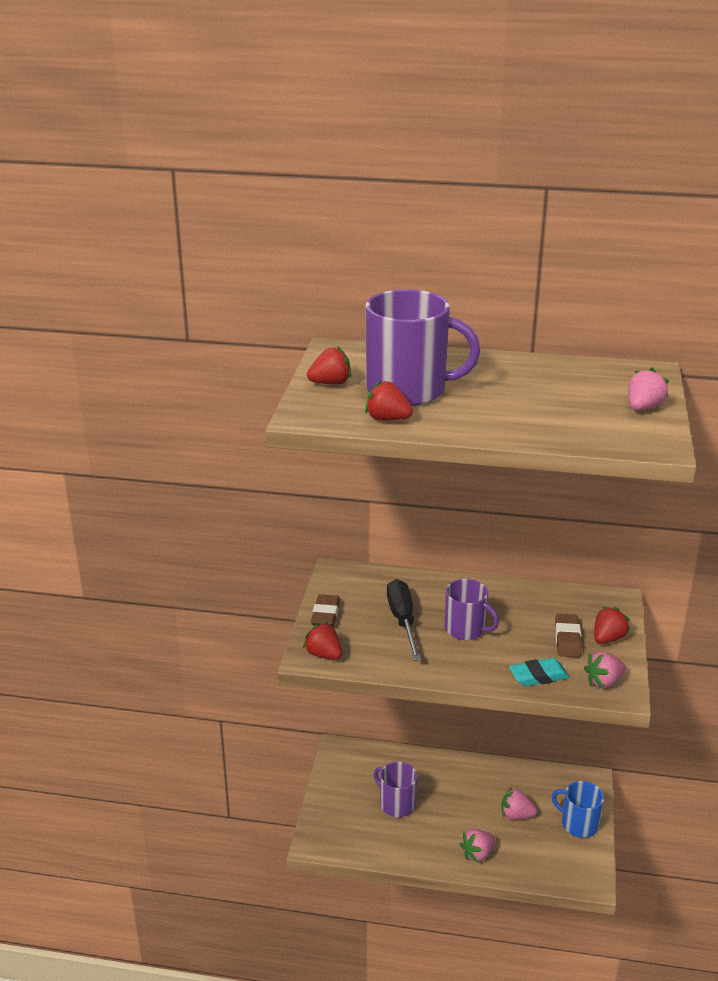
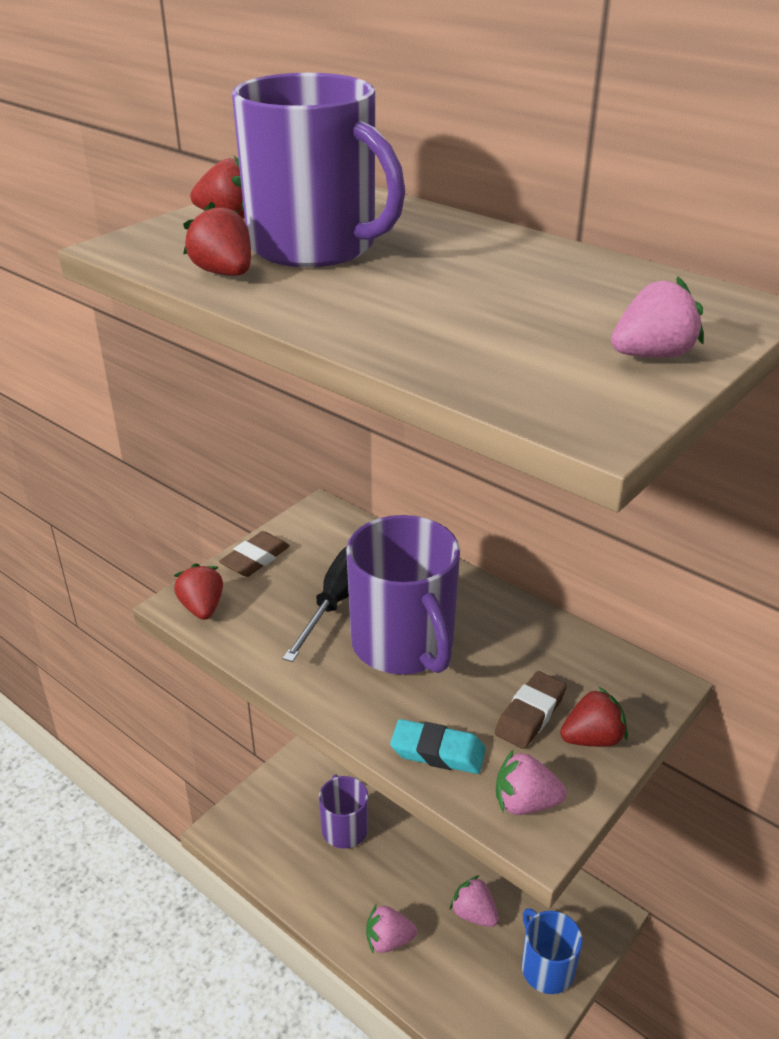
camera: 30 degrees right, 5 degrees up
purple mug [445,579,499,640] -> purple mug [346,515,460,674], size x1.72

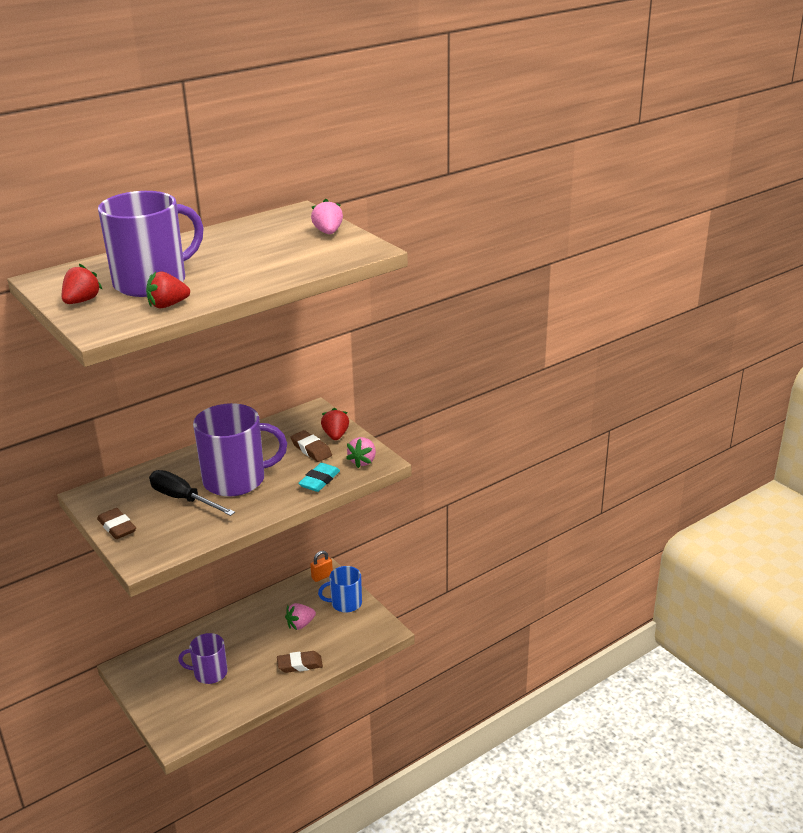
camera: 75 degrees left, 5 degrees down
red strawberry [174,563,223,620] -> none
pink strawberry [366,905,417,953] -> brown eraser [277,651,323,673]
none -> orange padlock [310,551,333,582]

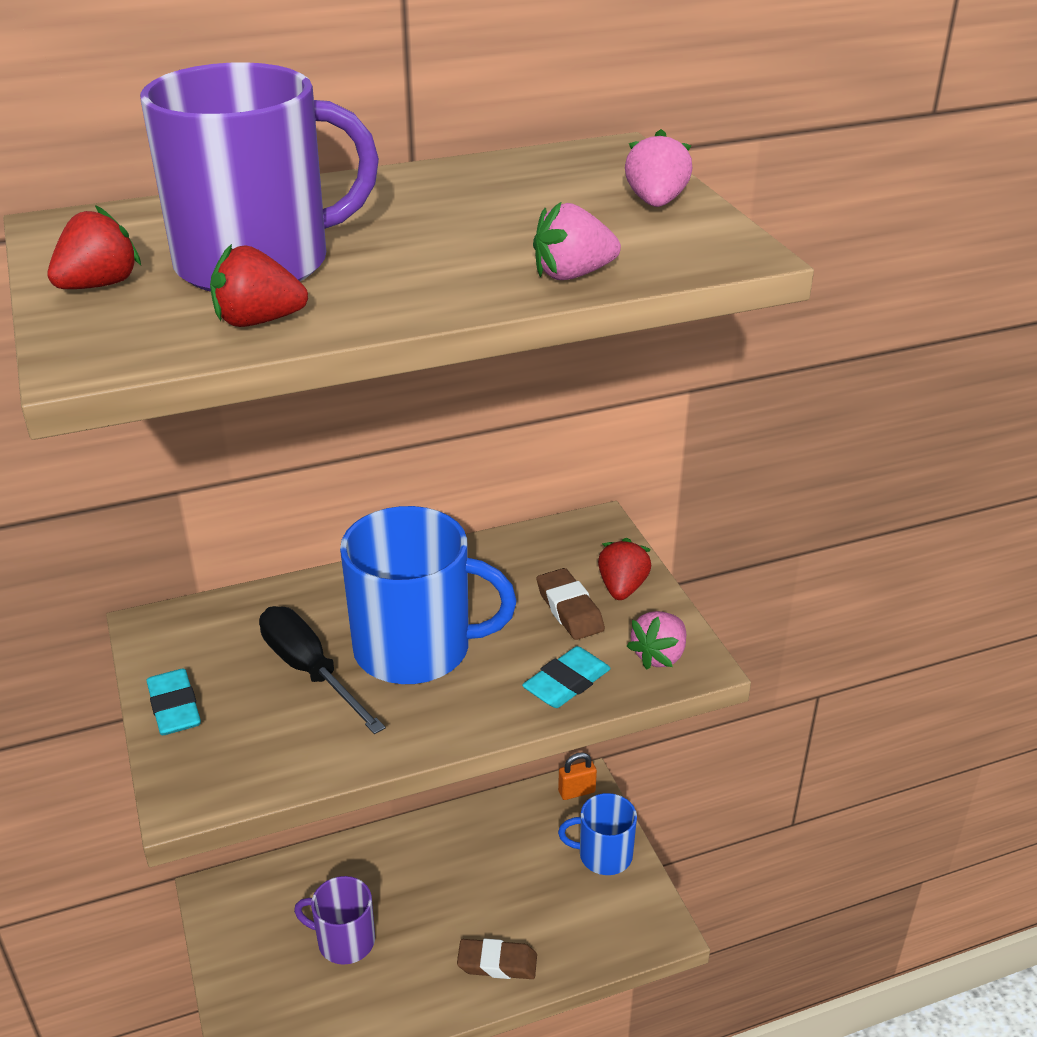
camera: 15 degrees right, 5 degrees up
brown eraser [97,508,136,539] -> turquoise eraser [147,669,201,735]
purple mug [193,403,287,497] -> blue mug [340,506,517,684]
pink strawberry [285,603,316,630] -> pink strawberry moved to [533,201,621,280]

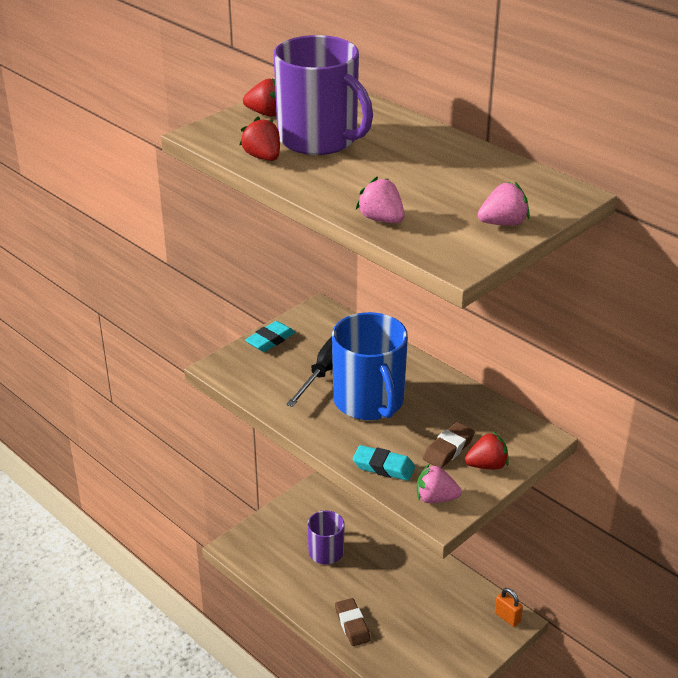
camera: 65 degrees right, 0 degrees up
blue mug [558,793,637,875] -> none

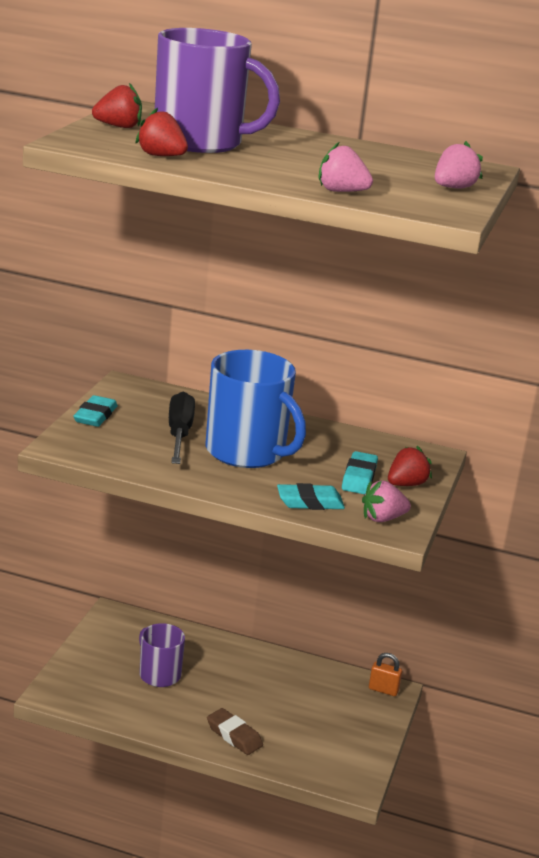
camera: 30 degrees left, 10 degrees down
brown eraser [423,422,475,468] -> turquoise eraser [342,451,378,494]

